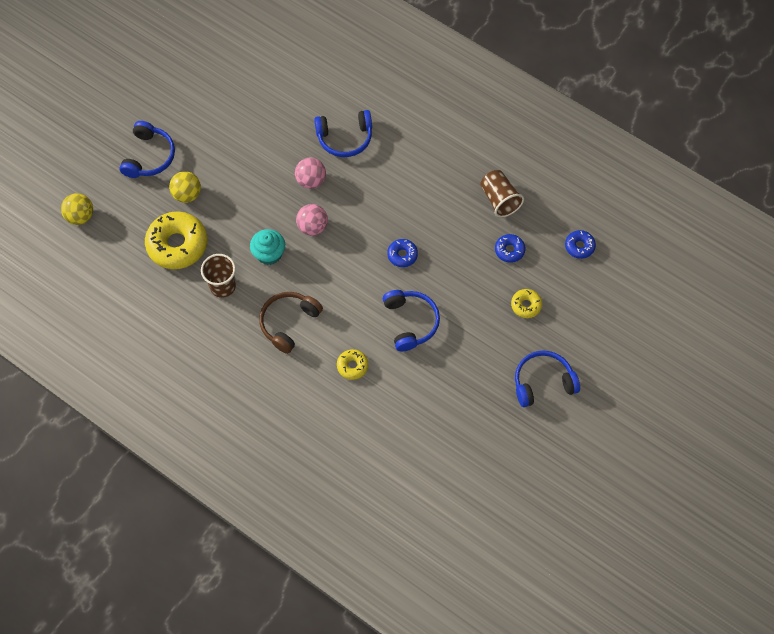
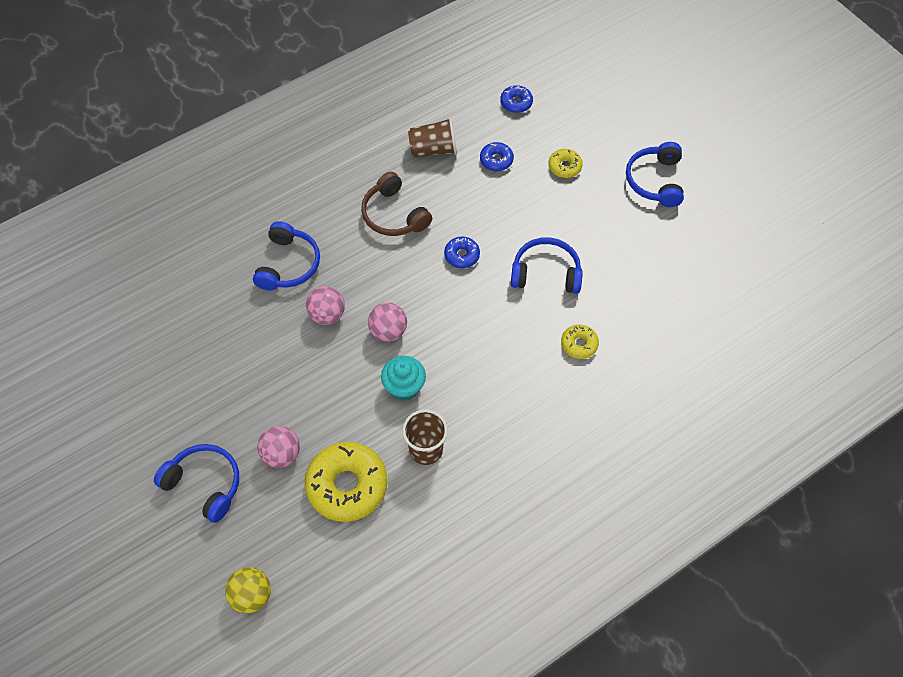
camera: 70 degrees left, 5 degrees down
yellow ball [169,171,201,203] -> pink ball [257,426,300,468]
brown headphones [259,292,323,354] -> brown headphones moved to [361,172,432,236]

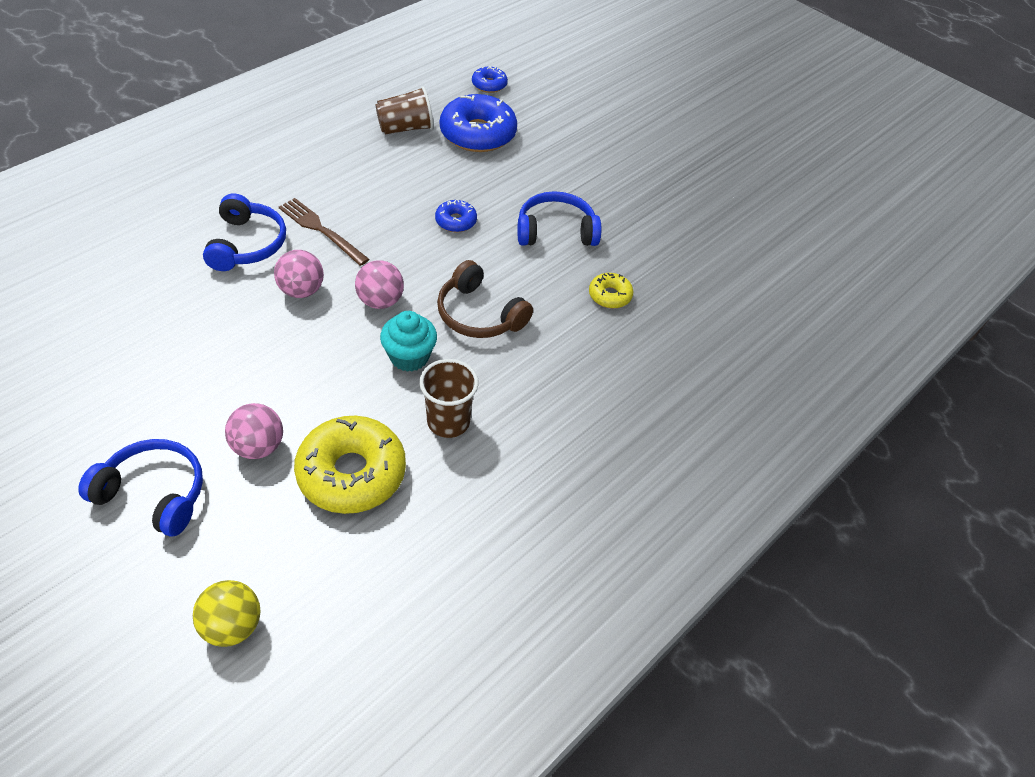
camera: 15 degrees left, 10 degrees down
brown headphones [361,172,432,236] -> brown headphones moved to [437,260,533,338]
blue donut [480,142,514,171] -> blue donut [440,94,517,152], size x2.03
yellow donut [548,149,583,178] -> none
blue headphones [626,142,684,207] -> none
none -> brown fork [279,198,369,266]

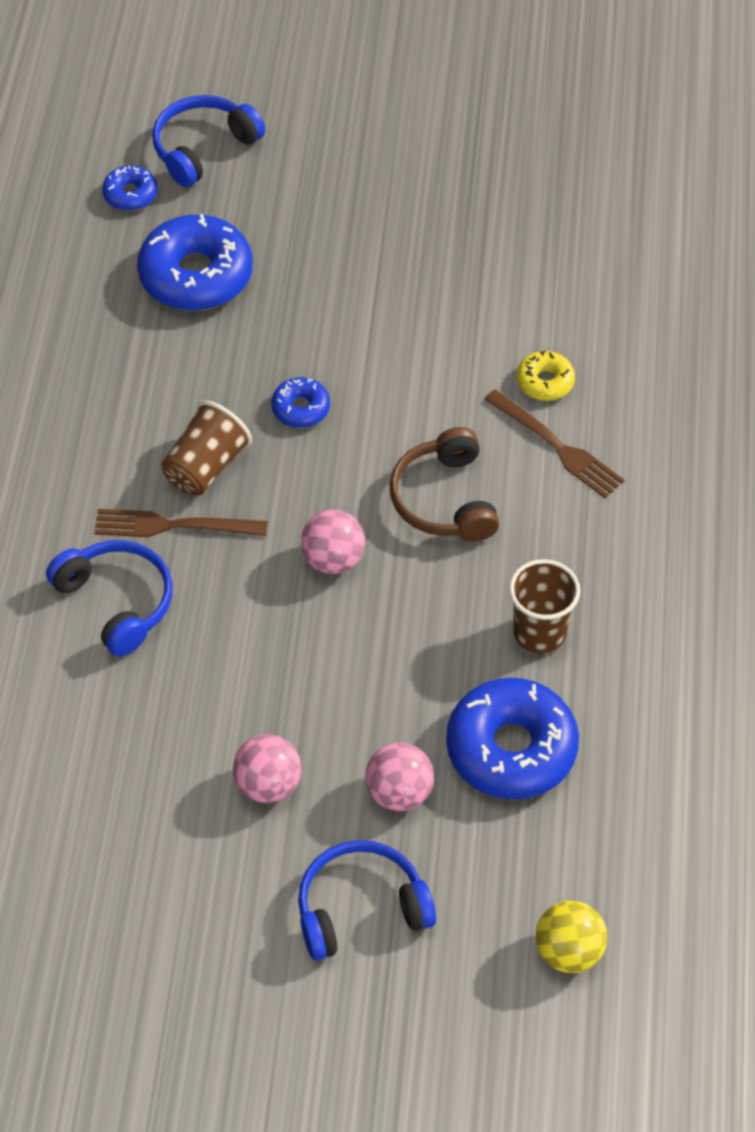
camera: 35 degrees left, 5 degrees up
pink ball [274,250,324,298] -> pink ball moved to [233,734,302,803]
yellow donut [294,416,406,514] -> blue donut [446,677,579,799]
brown cup [375,86,434,135] -> brown cup moved to [161,401,252,495]
turquoise cupcake [380,311,437,372] -> none
brown headphones [437,260,533,338] -> brown headphones turned 75 degrees clockwise [390,427,499,542]
blue headphones [517,191,601,246] -> blue headphones moved to [152,95,265,187]
none -> brown fork [484,389,624,498]

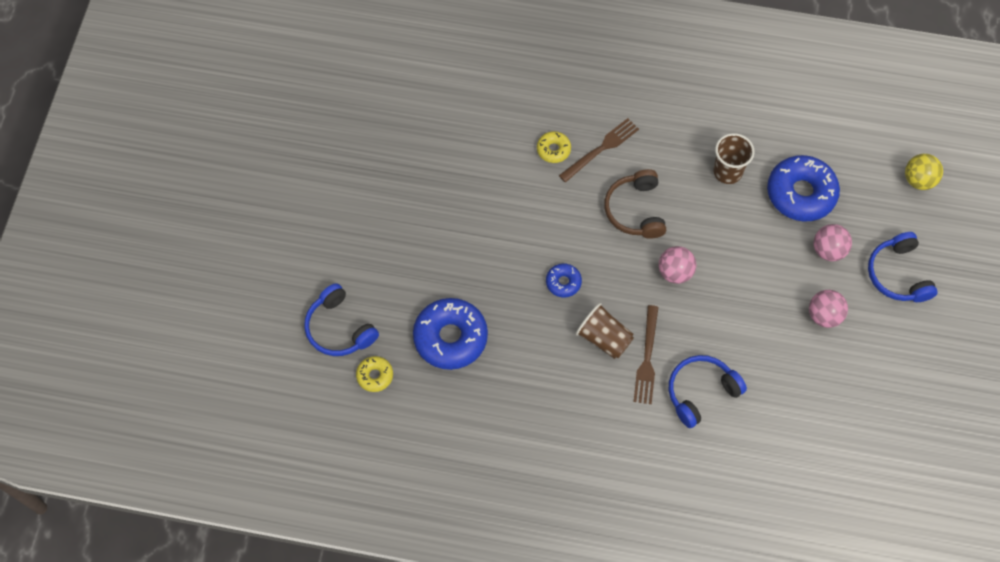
camera: 85 degrees left, 10 degrees up
blue donut [102,165,158,211] -> yellow donut [356,356,393,392]
brown headphones [390,427,499,542] -> brown headphones turned 90 degrees clockwise [604,169,666,239]

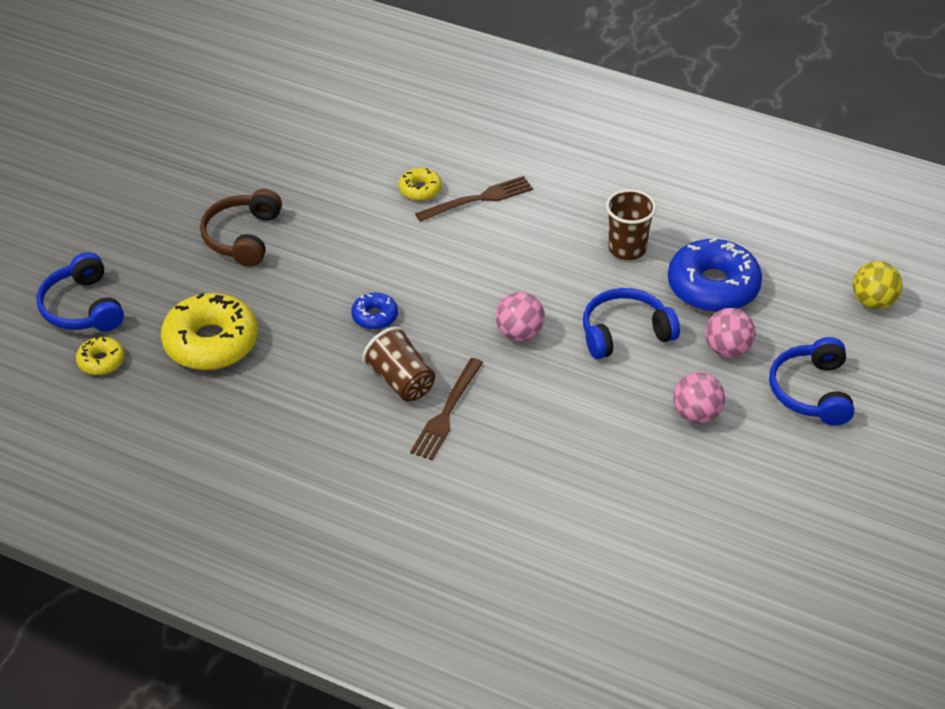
camera: 15 degrees right, 20 degrees down
blue donut [413,298,488,370] -> yellow donut [161,293,258,370]
brown headphones [604,169,666,239] -> brown headphones moved to [200,189,282,267]
blue headphones [669,355,747,428] -> blue headphones moved to [583,288,680,359]

